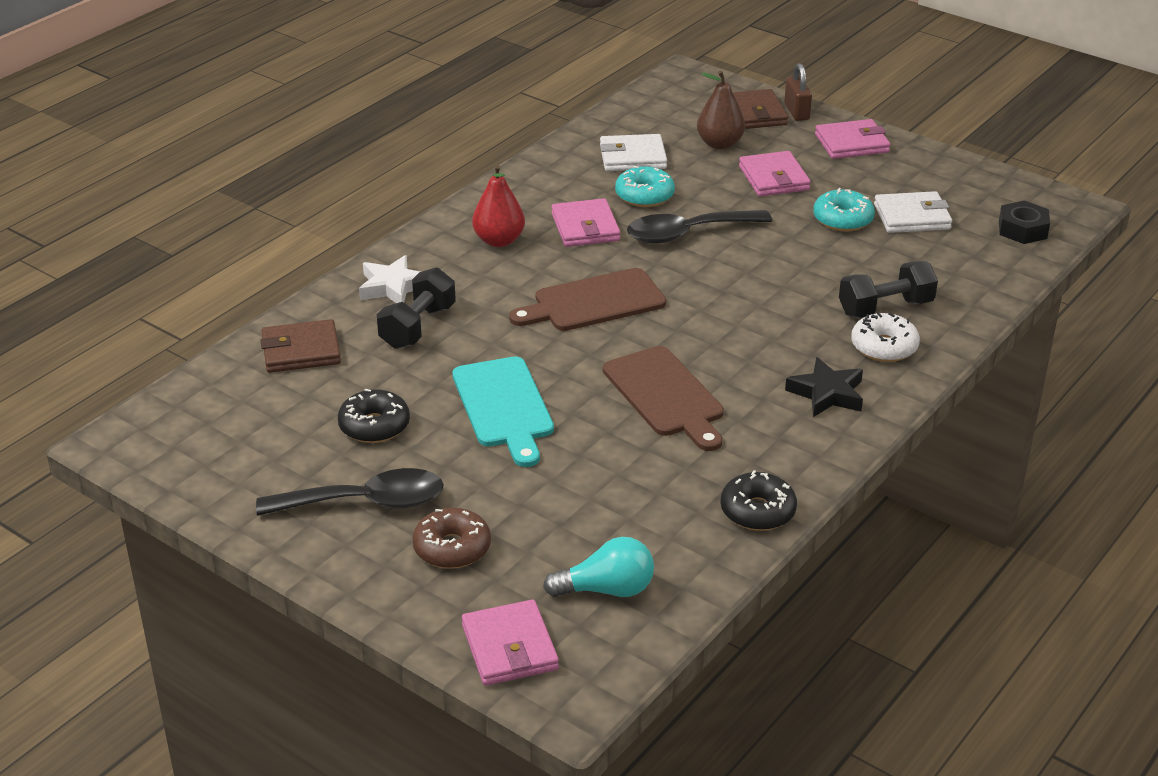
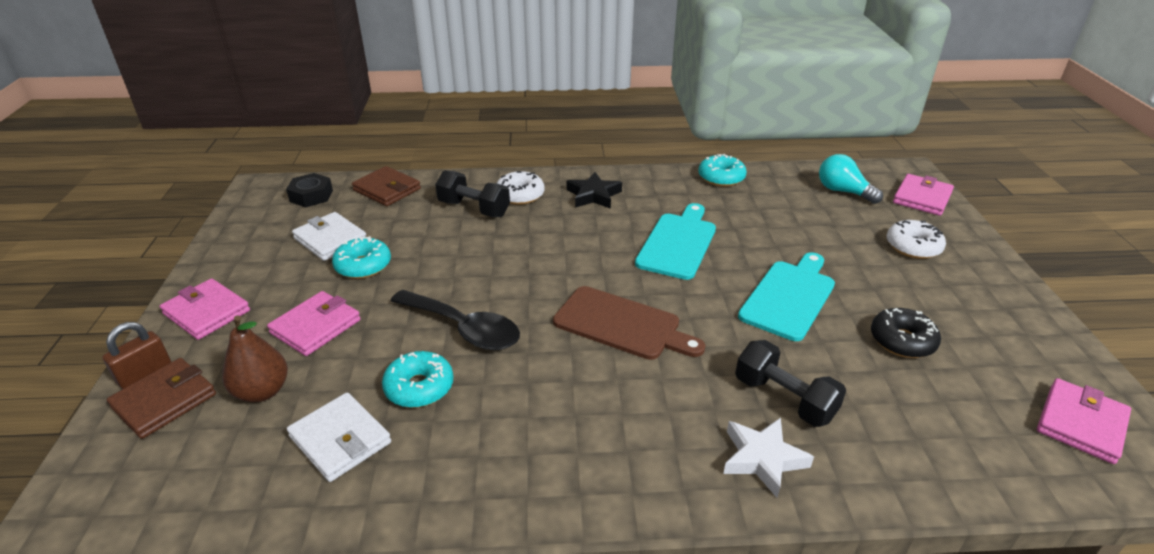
camera: 130 degrees left, 0 degrees up
black spoon [256,468,444,516] -> none
brown wallet [260,319,341,373] -> brown wallet moved to [352,166,421,206]
black dumbbell [377,267,456,349] -> black dumbbell turned 60 degrees clockwise [735,340,846,427]
brown donut [412,508,491,569] -> white donut [887,220,946,259]
red pear [472,164,525,247] -> none
pink wallet [552,198,621,247] -> pink wallet moved to [1037,378,1131,464]
brown cutting board [603,346,724,451] -> turquoise cutting board [635,203,716,280]
black donut [720,470,797,531] -> turquoise donut [698,154,747,187]

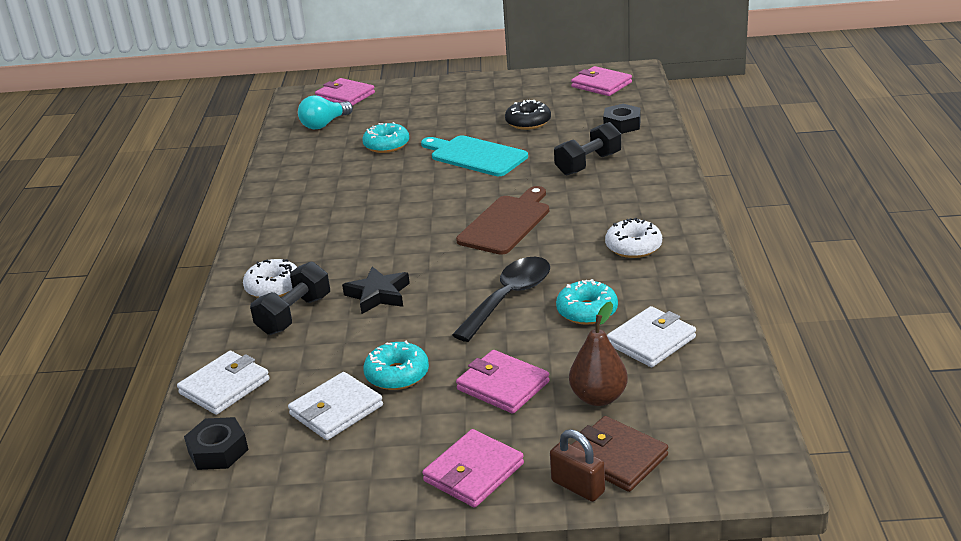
camera: 85 degrees left, 5 degrees down
brown wallet [352,166,421,206] -> white wallet [177,351,270,415]
black star [567,172,622,209] -> black star moved to [342,266,410,314]
turquoise cutting board [635,203,716,280] -> none
turquoise donut [698,154,747,187] -> turquoise donut moved to [362,122,409,153]
white star [723,418,814,498] -> none
white donut [887,220,946,259] -> white donut moved to [605,218,662,258]
none -> black nut [603,104,641,134]

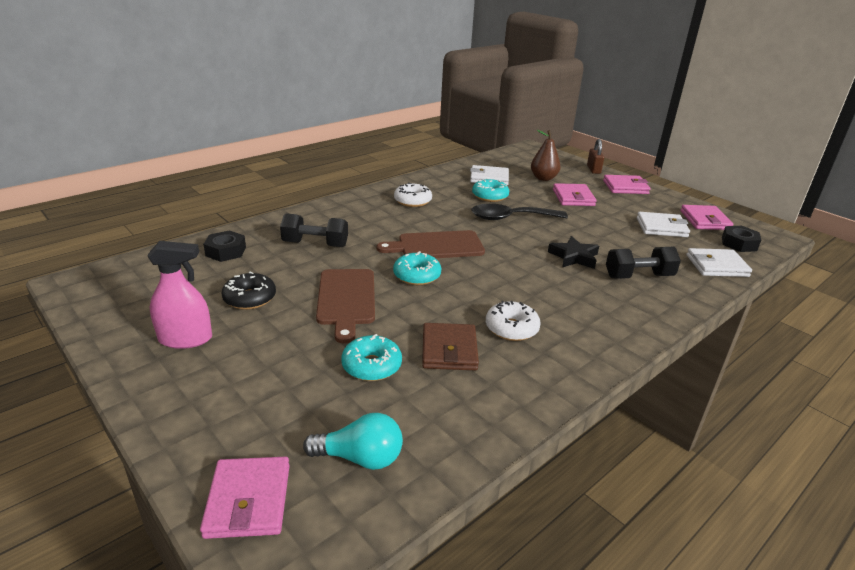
camera: 135 degrees left, 0 degrees up
white donut [243,259,297,298] -> white donut moved to [486,301,541,341]
turquoise donut [363,341,429,390] -> turquoise donut moved to [393,251,441,285]
turquoise cutting board [421,135,528,176] -> brown cutting board [316,269,375,344]
pink wallet [571,66,632,96] -> pink wallet moved to [680,205,734,230]
brown wallet [572,416,668,492] -> brown wallet moved to [422,323,479,370]
none -> pink spray bottle [147,241,212,349]

